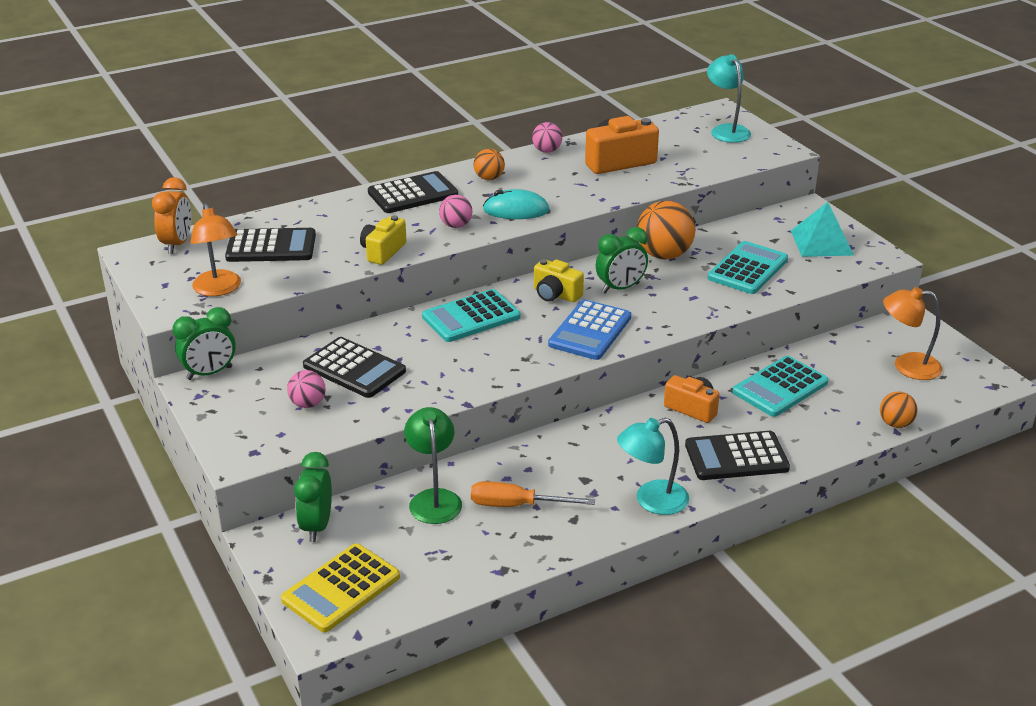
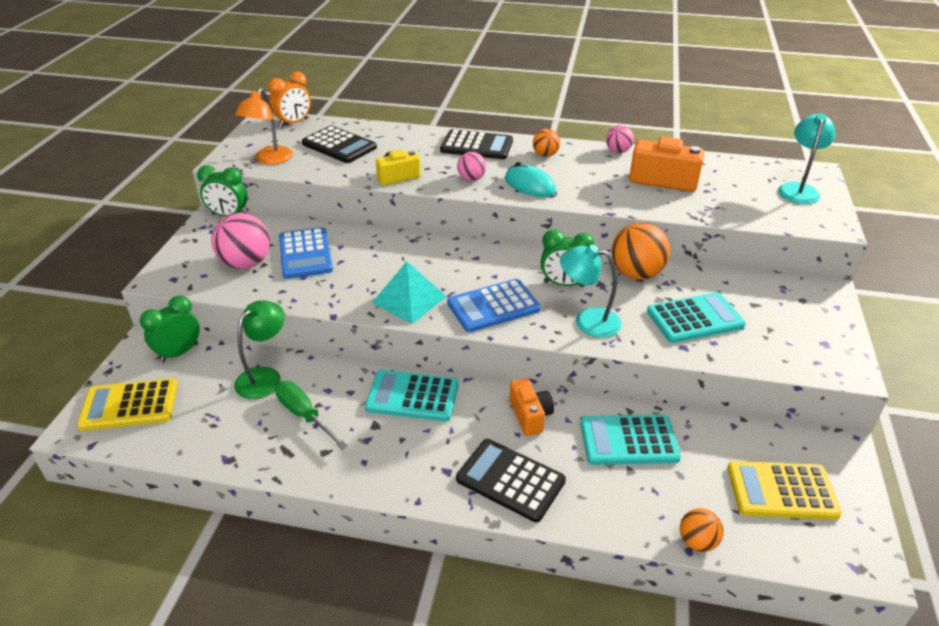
camera: 40 degrees right, 5 degrees up
pink ball [287,370,326,408] -> pink ball [211,213,270,269], size x1.80
black calculator [303,337,406,398] -> blue calculator [279,227,333,279]
turquoise calculator [422,289,521,342] -> turquoise calculator moved to [365,370,459,421]
orange screwdriver [471,481,595,507] -> green screwdriver [275,381,348,449]
yellow camera [534,259,584,302] -> none
turquoise lamp [617,418,689,515] -> turquoise lamp moved to [560,245,622,338]
turquoise pyramid [791,202,854,257] -> turquoise pyramid moved to [372,261,447,324]
orange lamp [883,287,942,380] -> yellow calculator [727,461,842,519]

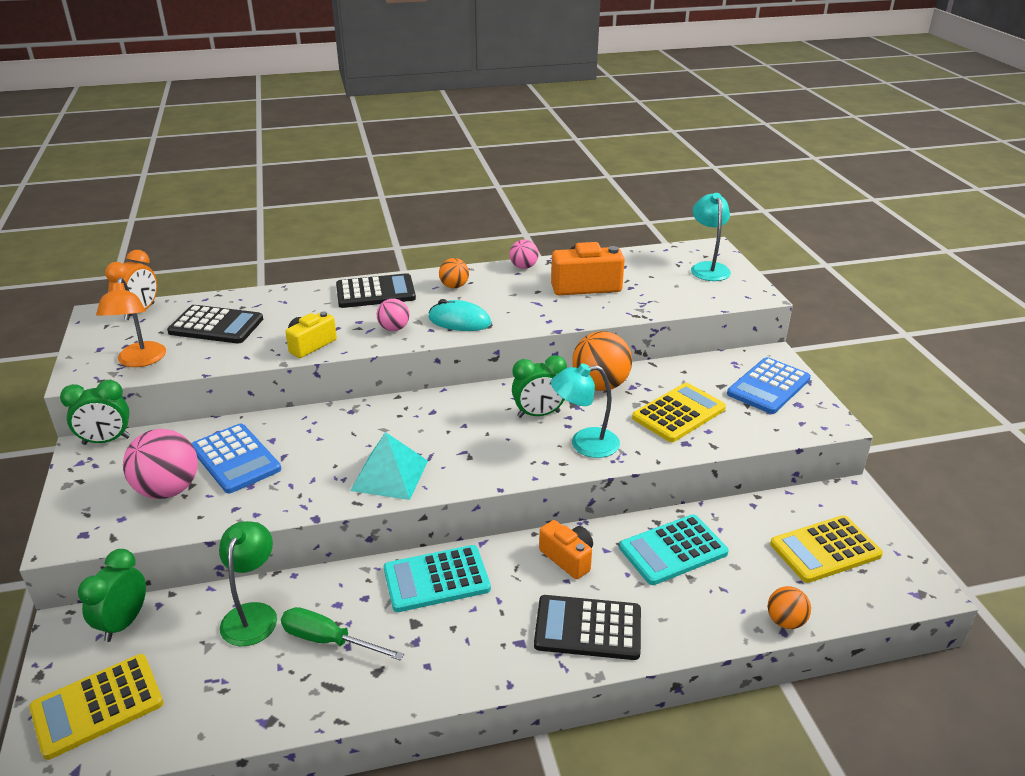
camera: 25 degrees left, 5 degrees down
blue calculator [447,279,541,332] -> blue calculator moved to [727,357,811,414]
turquoise calculator [647,292,746,343] -> yellow calculator [632,383,726,442]

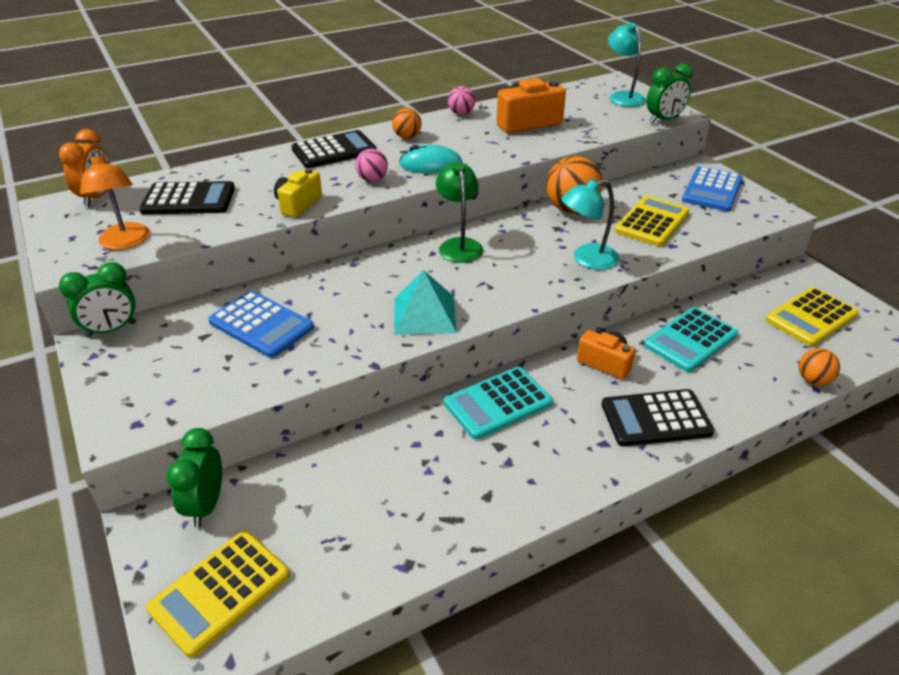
camera: 15 degrees left, 5 degrees up
pink ball [123,429,198,499] -> none
green lamp [219,521,277,646] -> green lamp moved to [436,162,483,263]
green screwdriver [281,607,404,660] -> none
green clock [512,355,567,418] -> green clock moved to [646,63,693,124]

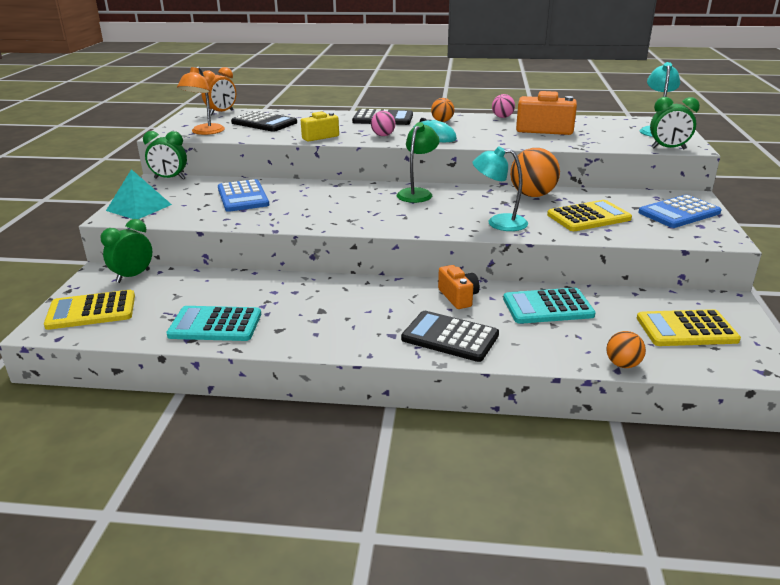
camera: 35 degrees right, 10 degrees down
turquoise pyramid [394,270,457,335] -> turquoise pyramid moved to [106,169,172,219]
turquoise calculator [444,367,553,440] -> turquoise calculator moved to [166,306,261,341]

